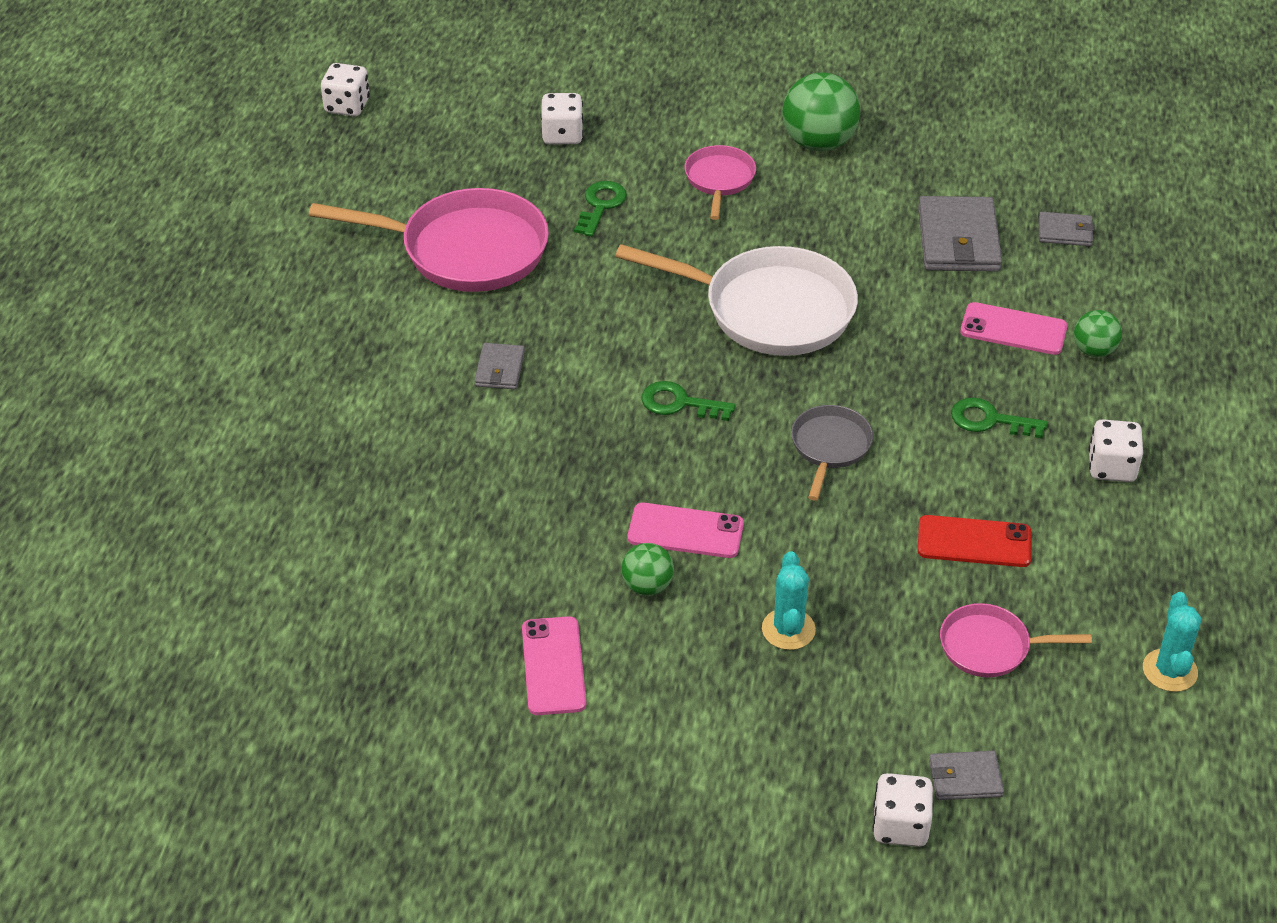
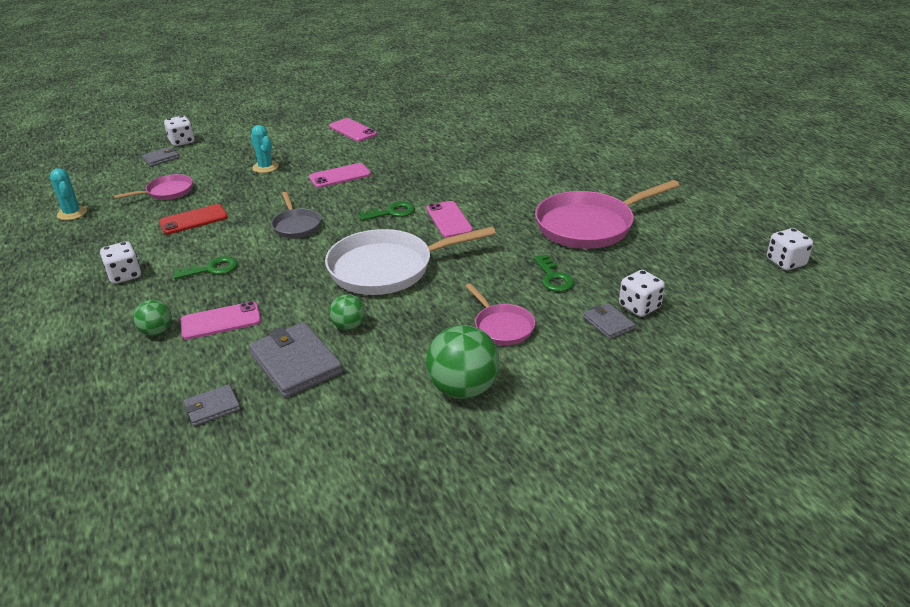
camera: 145 degrees right, 10 degrees down
grey wallet [474,343,525,389] -> grey wallet moved to [584,303,635,339]
green ball [621,543,674,595] -> green ball moved to [329,294,365,330]
none -> pink phone [426,201,473,238]

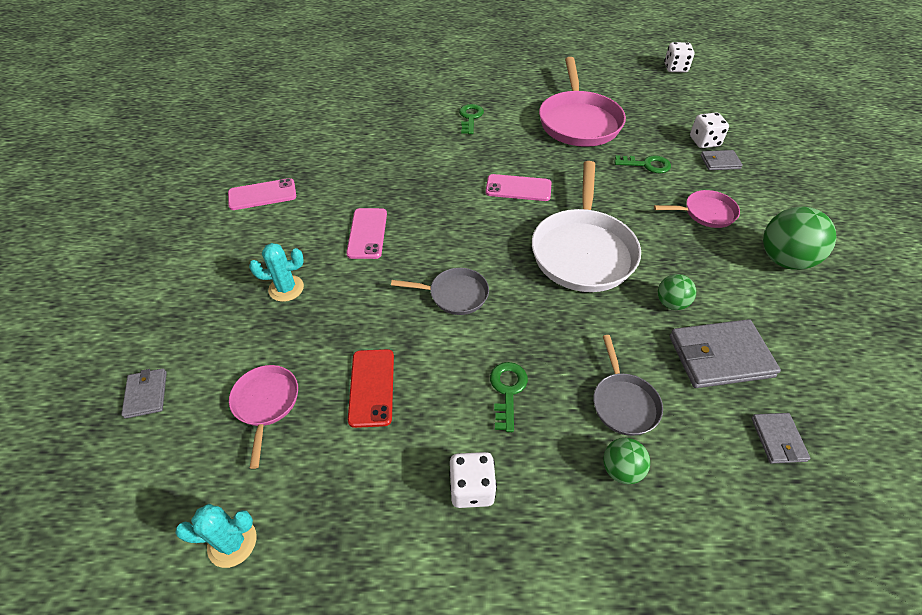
camera: 65 degrees left, 15 degrees up
white dice [164,116,195,146] -> none
pink phone [180,301,261,340] -> grey pan [593,335,663,436]
green key [359,202,415,221] -> green key moved to [459,104,484,134]

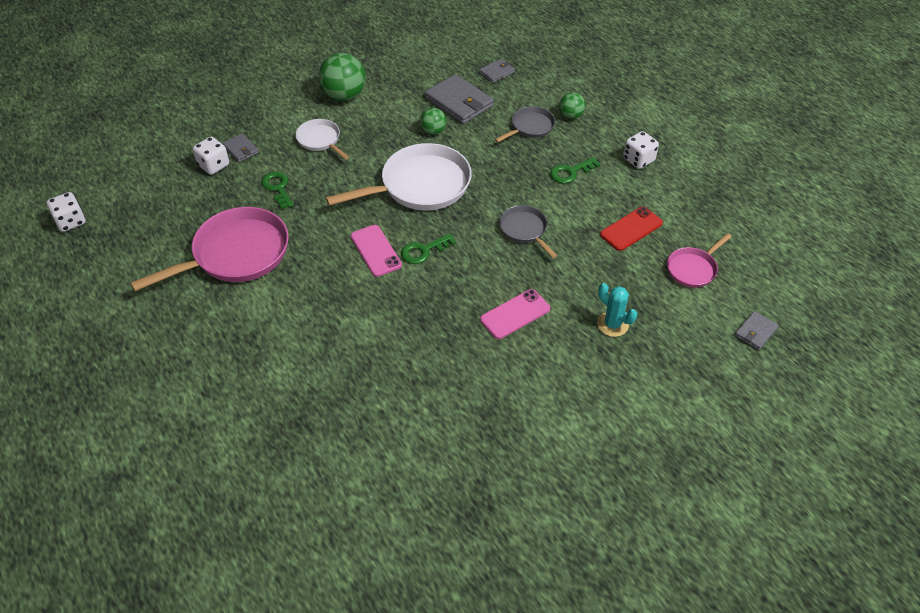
camera: 125 degrees left, 0 degrees up
turquoise cactus [175,504,257,568] -> none
pink phone [228,178,296,210] -> none
green key [459,104,484,134] -> green key moved to [401,234,456,264]
pink pan [654,190,740,228] -> white pan [295,119,349,160]

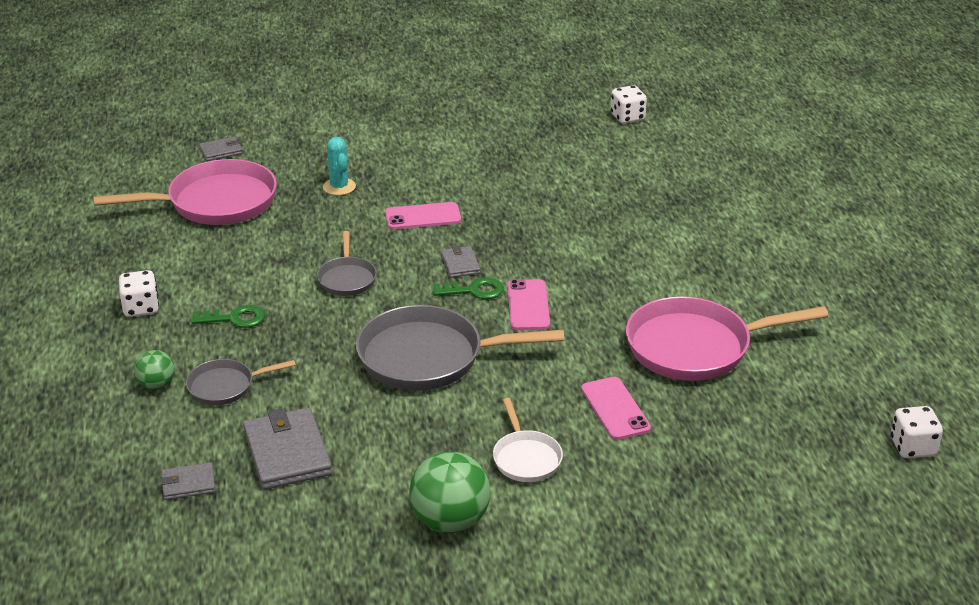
camera: 155 degrees left, 15 degrees down
white dice [193,137,229,175] -> white dice moved to [611,85,647,124]
grey wallet [222,133,259,162] -> grey wallet moved to [441,246,480,278]
green key [262,172,294,209] -> pink phone [581,377,651,440]
white pan [326,143,472,210] -> grey pan [356,305,564,391]
green ball [420,108,446,135] -> none
red phone [600,207,663,251] -> none
pink pan [667,233,732,288] -> pink pan [93,159,277,225], size x1.93

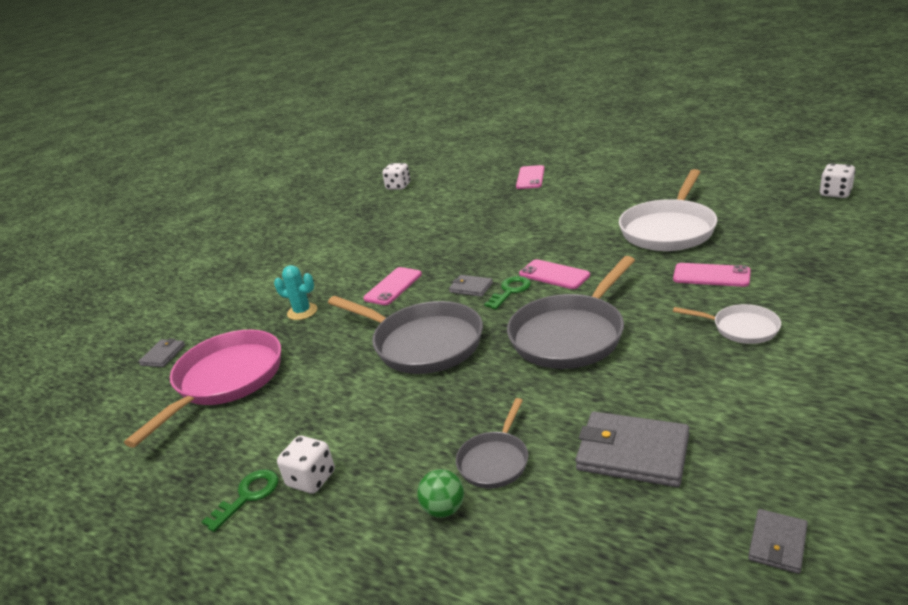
camera: 45 degrees left, 5 degrees down
grey wallet [160,462,215,500] -> grey wallet moved to [748,509,808,574]
green key [191,305,265,328] -> green key moved to [202,469,279,532]
grey pan [317,231,377,296] -> grey pan [328,296,483,374], size x1.93
green ball [409,451,490,533] -> none
pink pan [626,296,828,381] -> white pan [619,169,717,251]
none -> pink phone [516,165,545,189]

